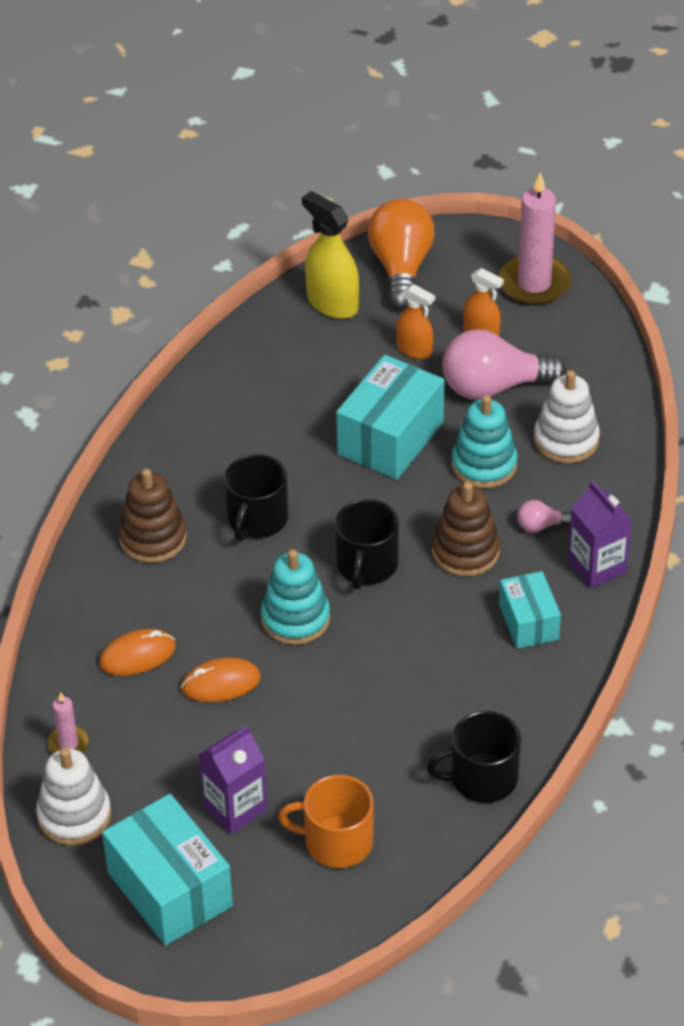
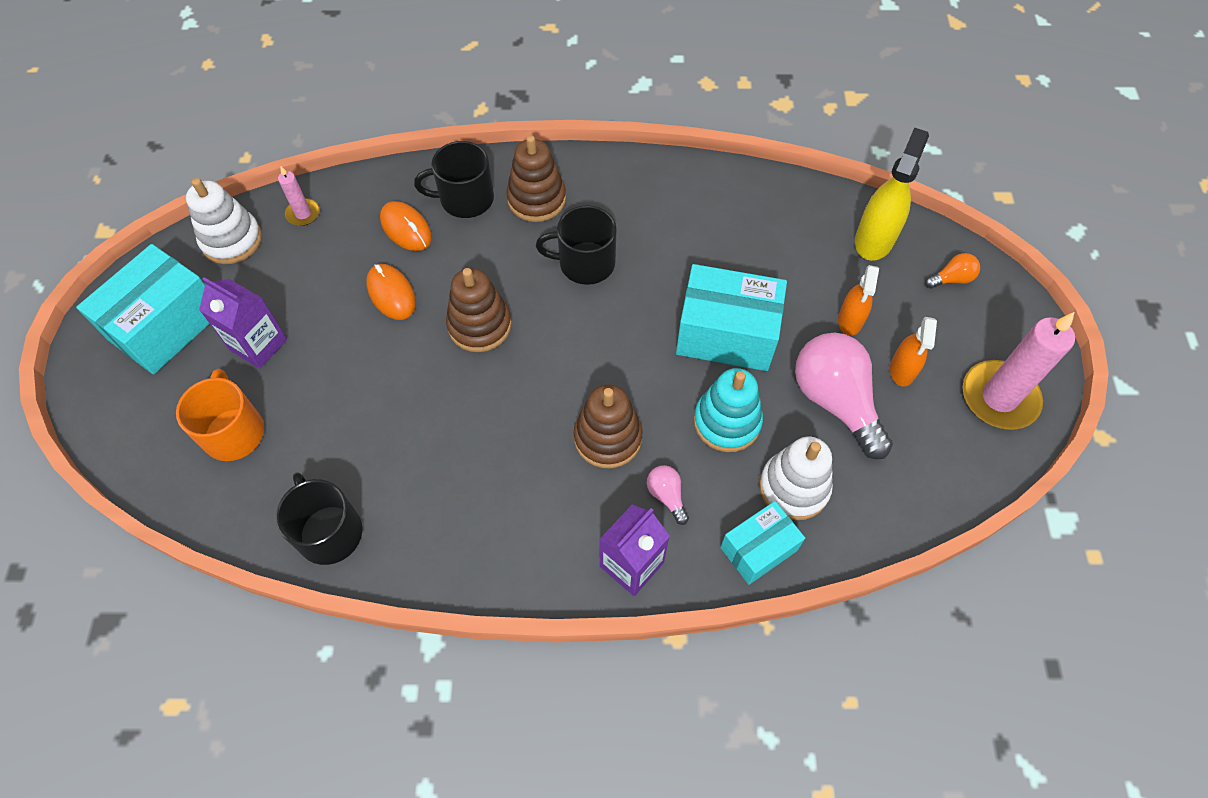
camera: 70 degrees right, 15 degrees up
turquoise stacking toy [260,549,330,645] -> brown stacking toy [446,268,512,352]
black mug [335,499,399,589] -> black mug moved to [414,141,494,218]
orange light bulb [368,199,435,310] -> orange light bulb [925,253,980,289], size x0.44
turquoise box [499,571,561,649] -> turquoise box moved to [720,501,805,585]

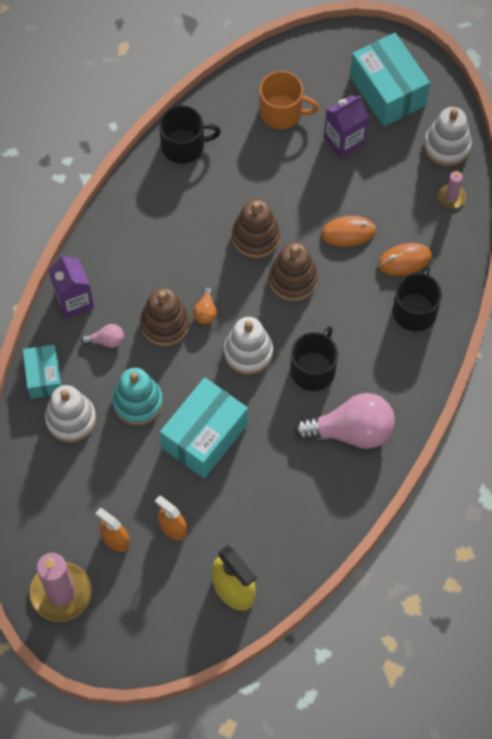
camera: 115 degrees right, 5 degrees up
brown stacking toy [506,135,566,222] -> brown stacking toy moved to [232,199,280,258]
pink light bulb [795,332,893,459] -> pink light bulb moved to [294,393,395,449]
orange light bulb [925,253,980,289] -> orange light bulb moved to [193,287,217,324]
none -> white stacking toy [224,317,273,375]

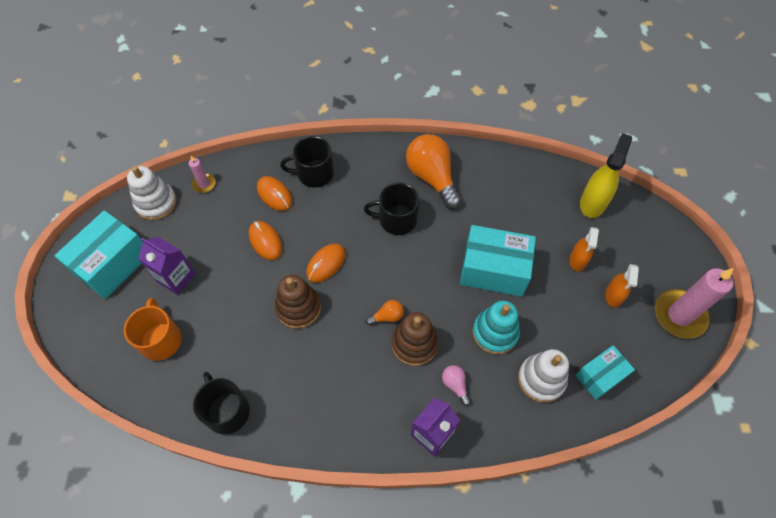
camera: 115 degrees left, 5 degrees down
turquoise box [23,345,61,399] -> turquoise box moved to [575,345,635,400]
white stacking toy [224,317,273,375] -> none
brown stacking toy [269,242,318,301] -> orange mouse [306,244,345,283]
pink light bulb [294,393,395,449] -> orange light bulb [406,134,462,209]

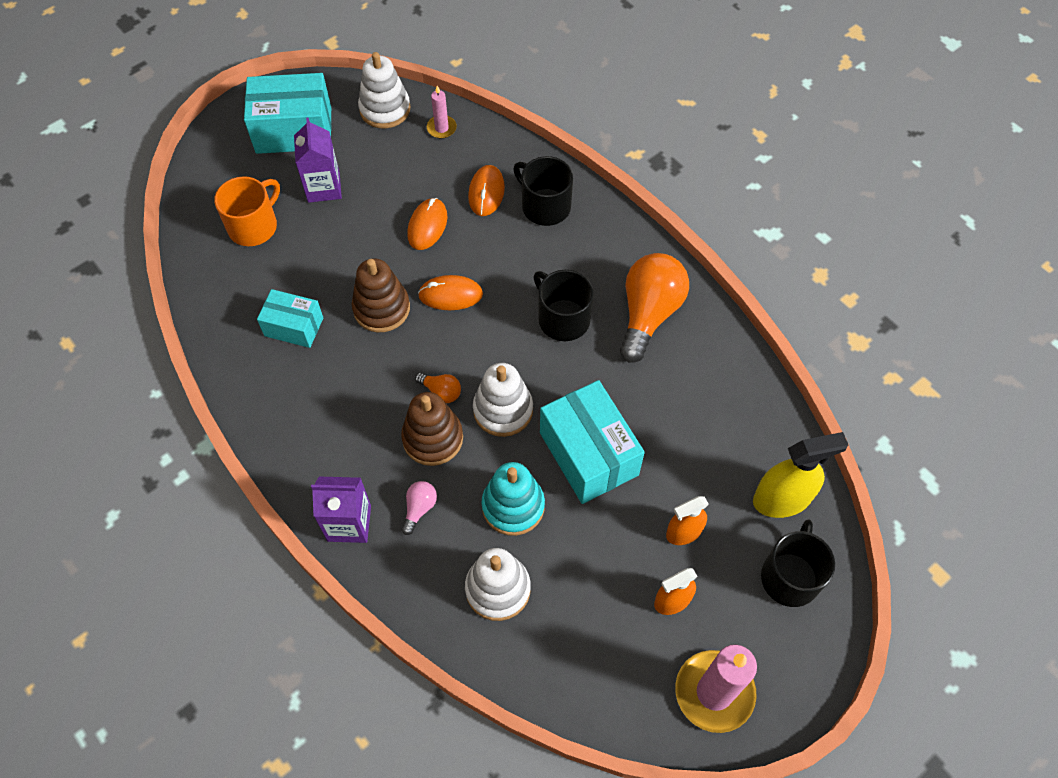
camera: 50 degrees right, 0 degrees up
black mug [193,372,250,434] -> black mug moved to [761,519,835,607]
turquoise box [575,345,635,400] -> turquoise box moved to [257,289,323,348]
none -> white stacking toy [473,363,533,437]

